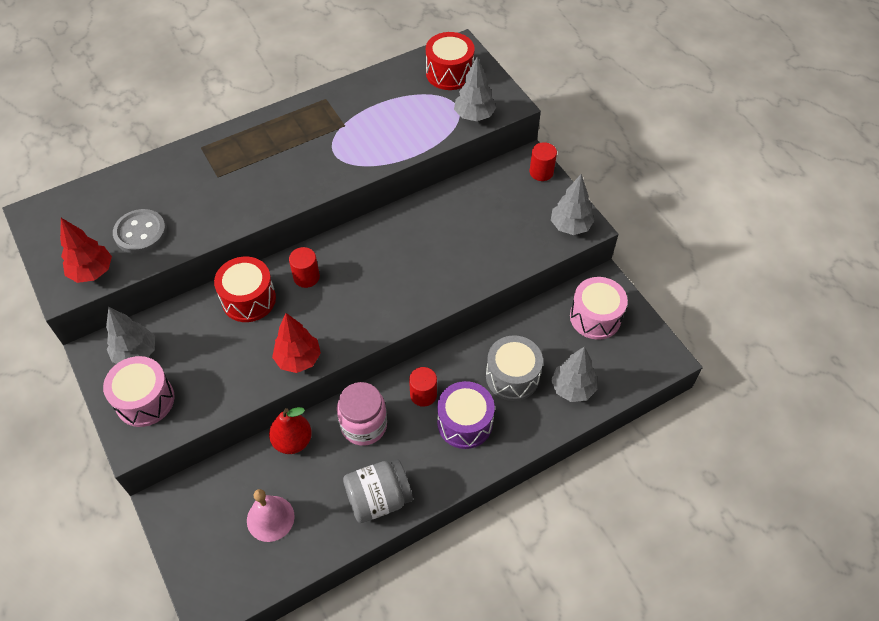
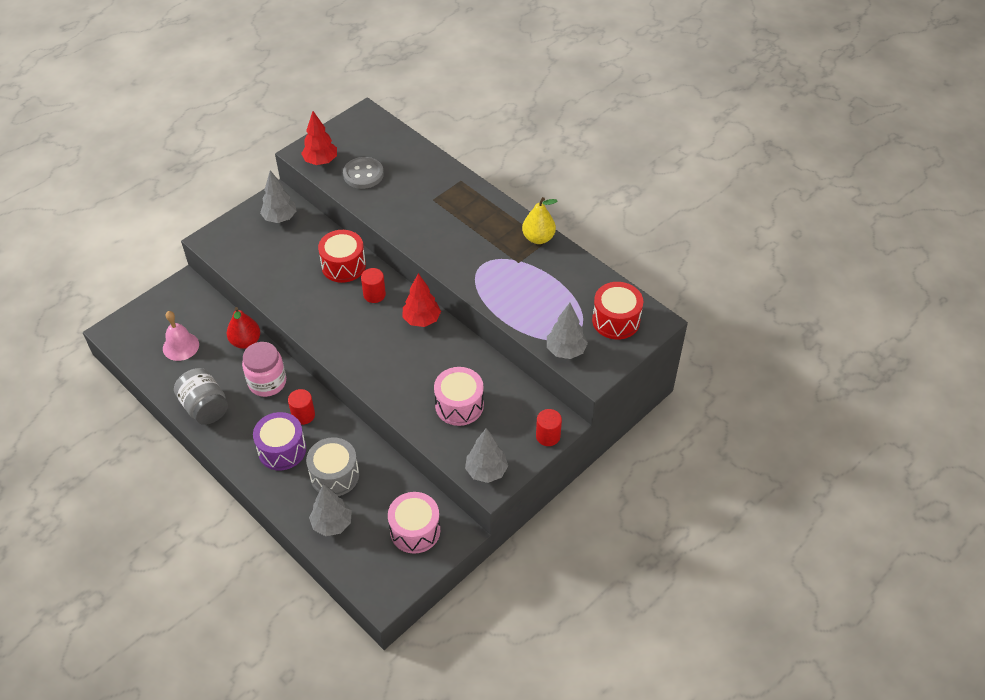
camera: 75 degrees right, 5 degrees down
pink drum [103,356,174,427] -> pink drum moved to [434,367,484,426]
red tree [272,313,321,373] -> red tree moved to [402,273,441,327]
none -> yellow pear [522,197,557,244]

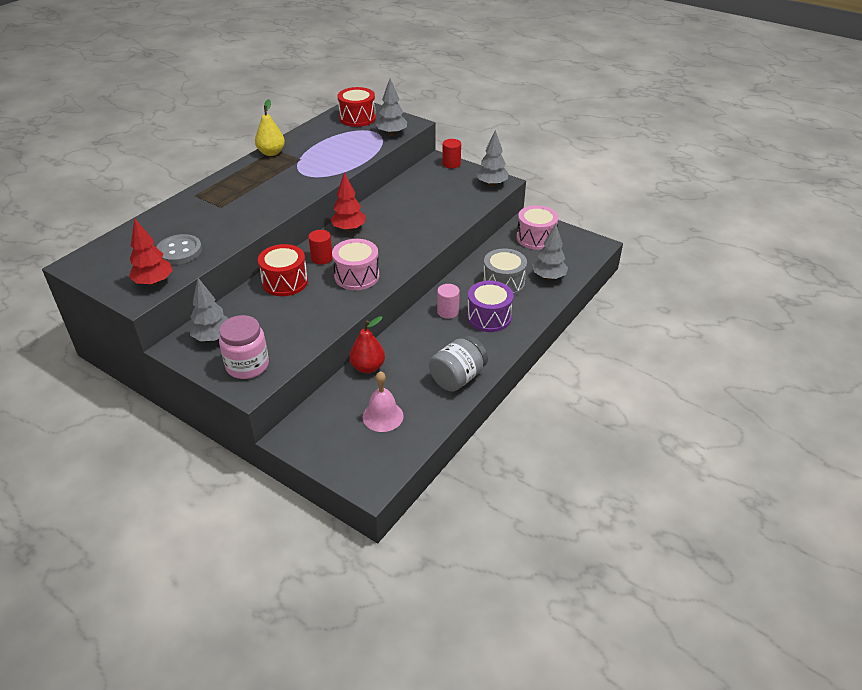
camera: 100 degrees left, 10 degrees down
pink jar [242,342,286,397] -> pink jar moved to [219,315,269,379]
red cylinder [288,389,315,425] -> pink cylinder [437,284,460,319]
pink drum [434,367,484,426] -> pink drum moved to [332,239,379,290]

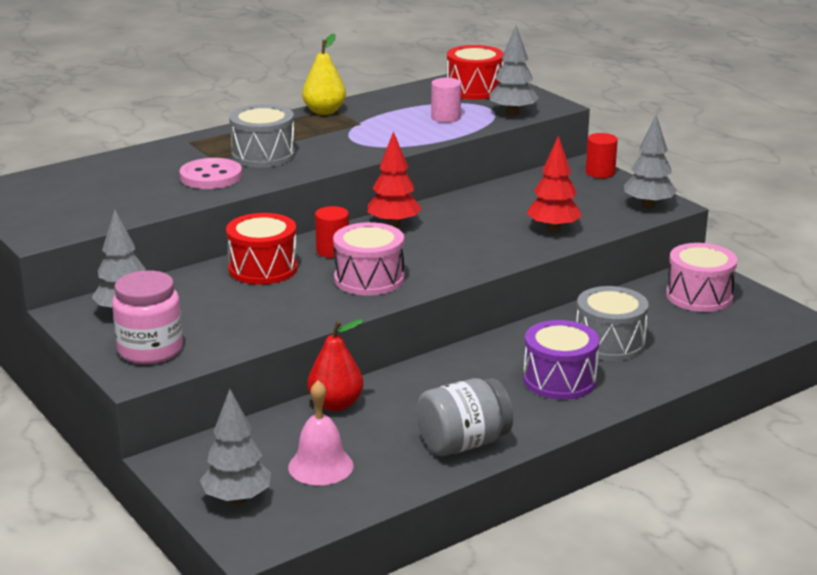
camera: 20 degrees right, 15 degrees down
red tree [129,219,173,286] -> red tree moved to [527,135,582,232]
grey button [156,234,202,265] -> none
pink cylinder [437,284,460,319] -> pink cylinder moved to [431,78,461,123]
grey tree [533,224,568,280] -> grey tree moved to [200,389,271,505]
none -> pink button [179,158,242,189]
none -> grey drum [229,104,295,168]

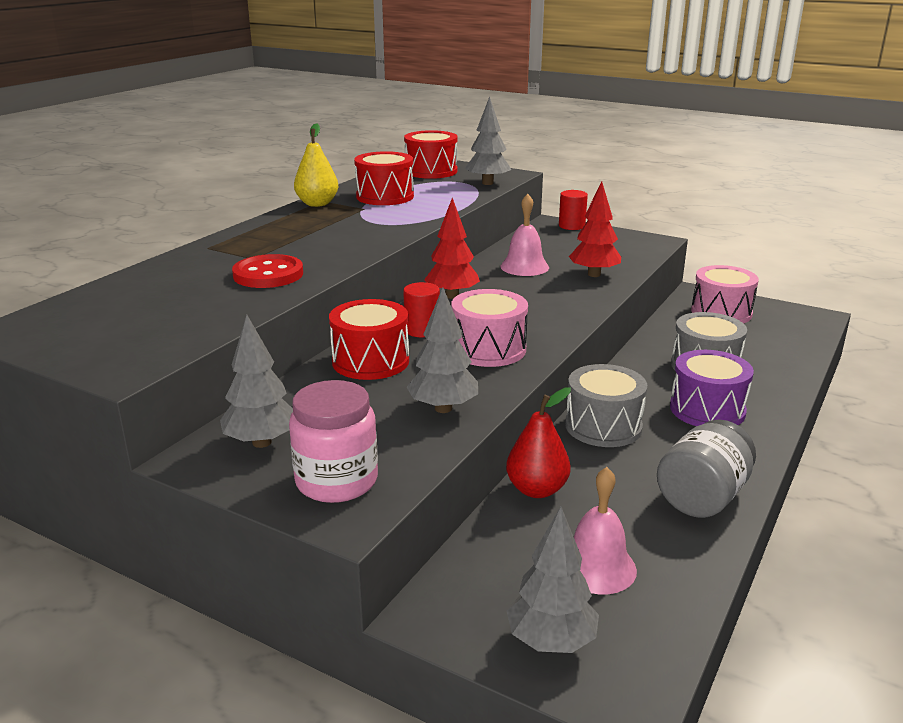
camera: 25 degrees left, 0 degrees up
pink button [179,158,242,189] -> red button [232,254,303,288]
grey drum [229,104,295,168] -> grey drum moved to [565,364,647,447]
pink cylinder [431,78,461,123] -> none
grey tree [624,115,677,209] -> grey tree moved to [407,287,478,413]
none -> red drum [354,151,414,205]
none -> pink bell [500,194,549,276]

